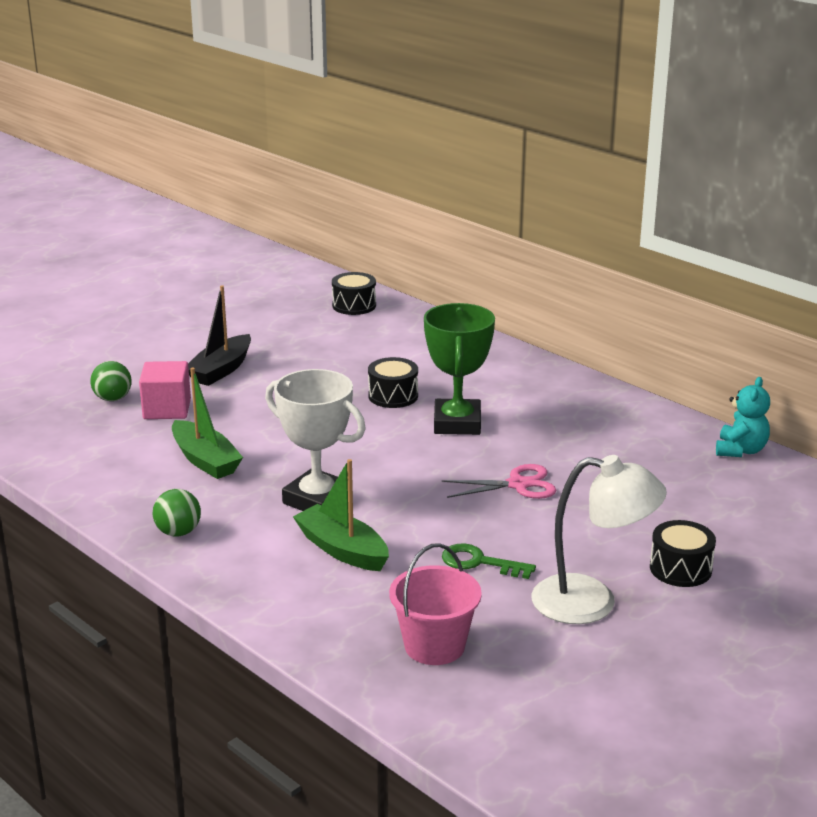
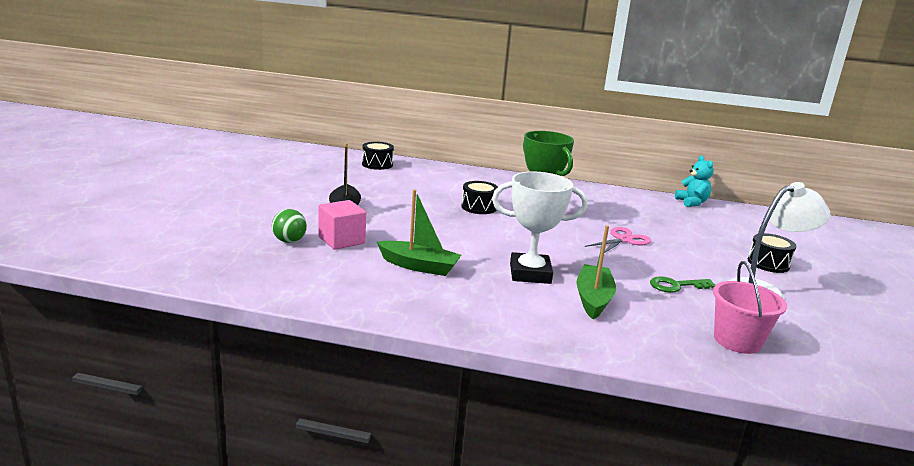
camera: 35 degrees left, 5 degrees down
green ball [152,489,201,536] -> none
green boat [293,459,389,571] -> green boat turned 90 degrees clockwise [576,225,616,319]

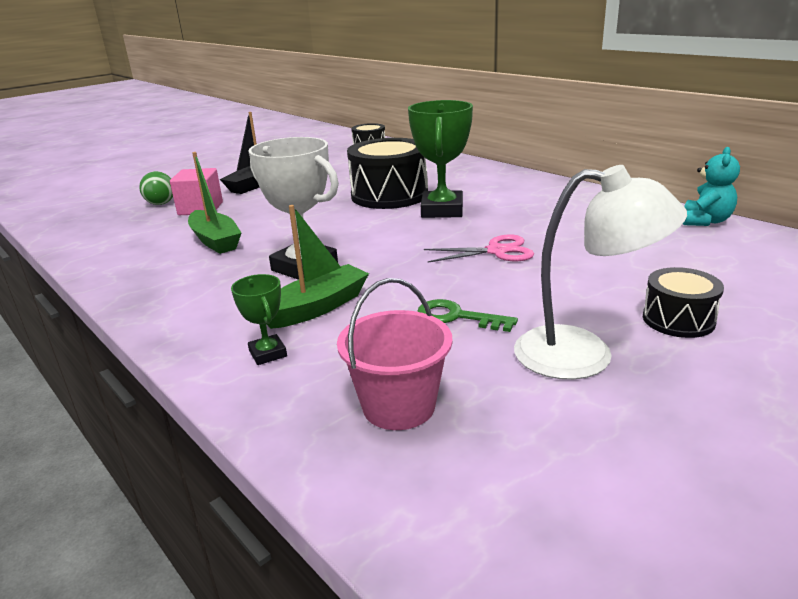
camera: 40 degrees right, 5 degrees up
black drum [461,181,498,214] -> black drum [347,138,428,209], size x1.84
none -> green trophy [231,274,287,365]

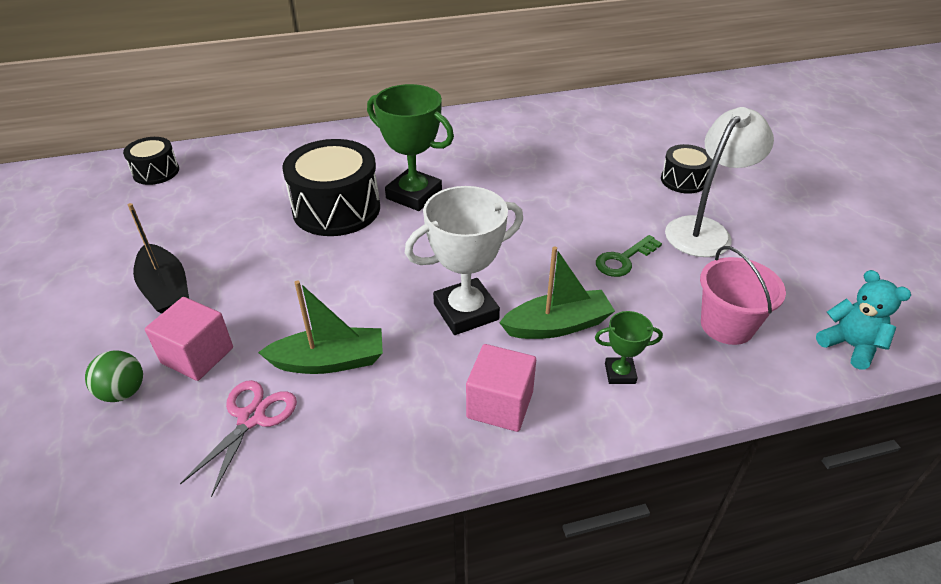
camera: 65 degrees left, 15 degrees up
green boat [266,205,369,329] -> green boat turned 90 degrees clockwise [499,246,615,339]
pink scissors [424,234,534,263] -> pink scissors moved to [180,380,297,497]
turquoise teddy bear [683,147,740,226] -> turquoise teddy bear moved to [816,270,911,370]
none -> pink cube [466,344,536,432]

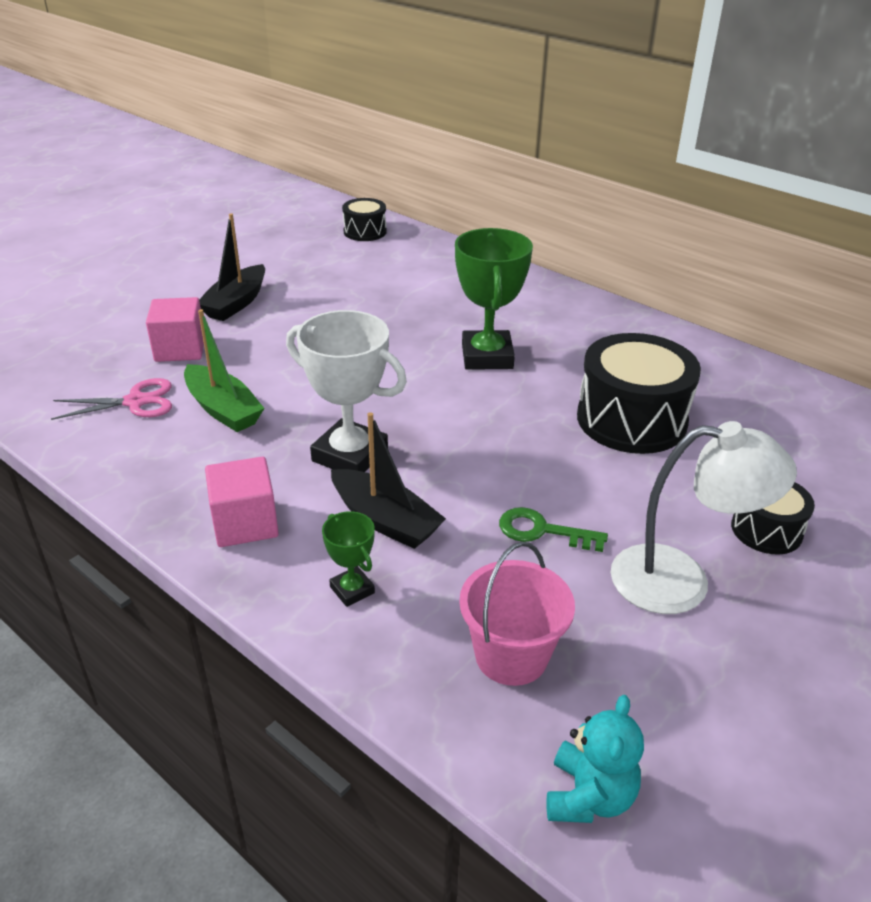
camera: 55 degrees right, 5 degrees down
green ball [85,350,143,402] -> none
black drum [282,139,380,236] -> black drum moved to [577,333,701,454]
green boat [499,246,615,339] -> black boat [331,412,446,549]

